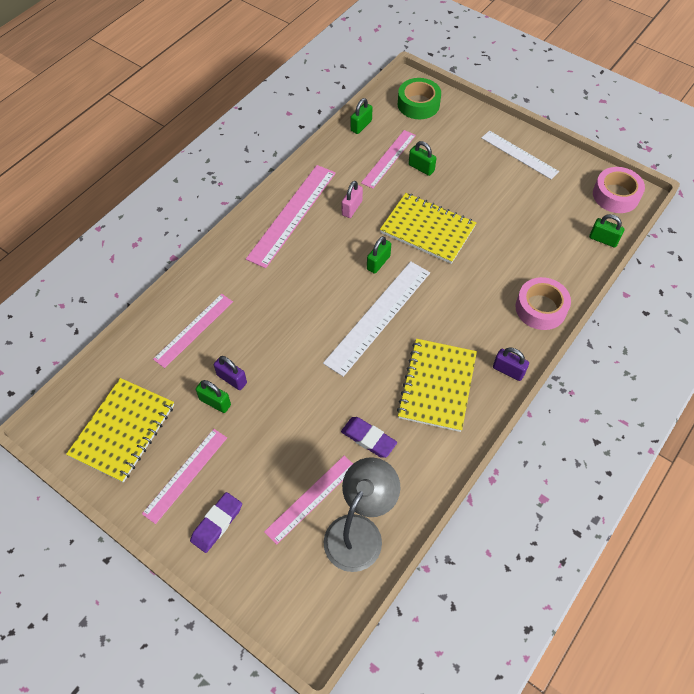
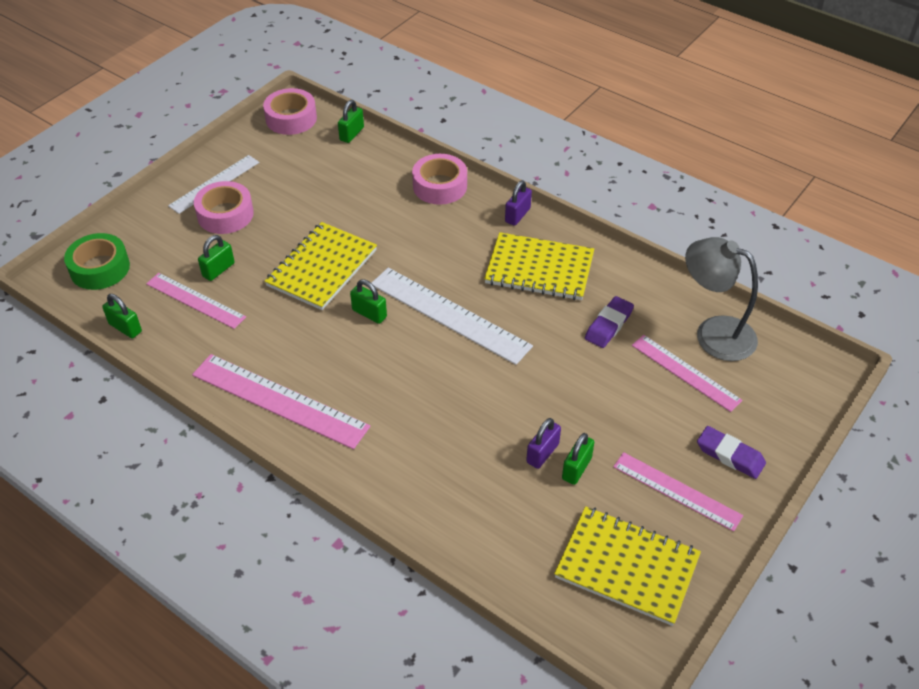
camera: 90 degrees left, 10 degrees down
pink ruler [153,294,233,368] -> none
pink padlock [342,181,363,218] -> none
none -> pink tape [194,181,254,234]

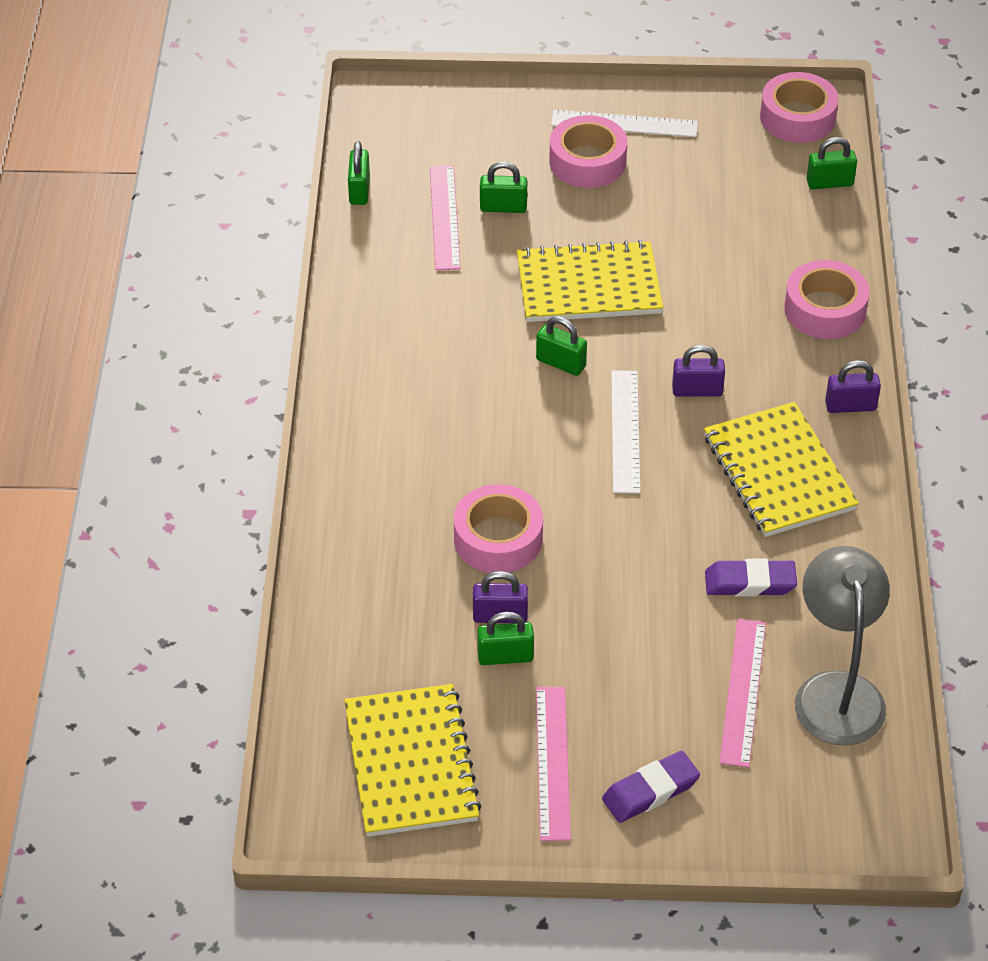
camera: 55 degrees right, 0 degrees up
green tape [64,233,130,290] -> none
pink ruler [192,354,371,449] -> none
green padlock [350,279,387,324] -> green padlock turned 60 degrees counterclockwise [536,316,587,376]
white ruler [372,268,533,365] -> white ruler [611,370,640,494], size x0.64
purple eraser [697,426,766,479] -> purple eraser turned 60 degrees clockwise [602,751,700,823]
none -> pink tape [454,484,543,573]
none -> purple padlock [672,345,725,397]

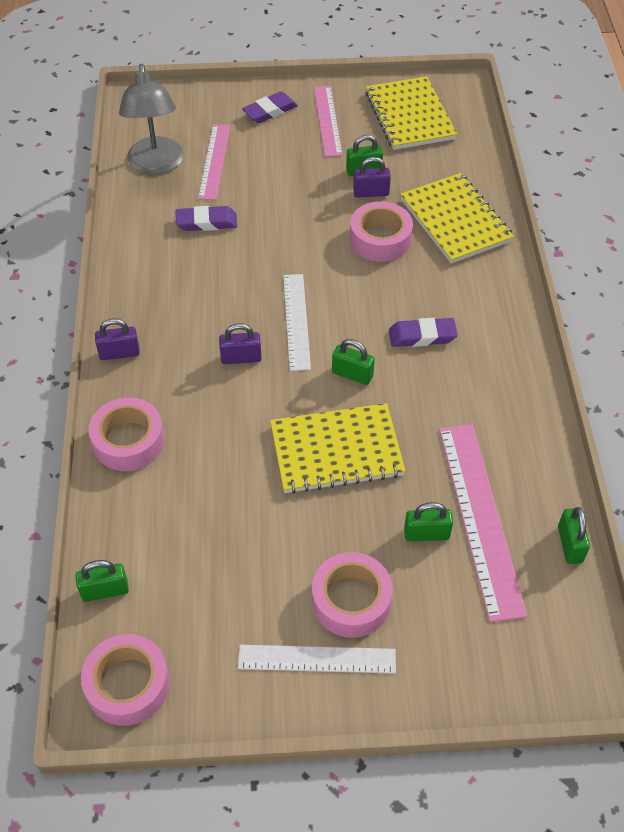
camera: 175 degrees right, 5 degrees up
pink ruler [430,165,461,270] -> pink ruler [439,424,527,622], size x1.55
yellow notebook [704,402,859,537] -> yellow notebook moved to [400,173,514,264]
none -> purple eraser [389,318,458,347]

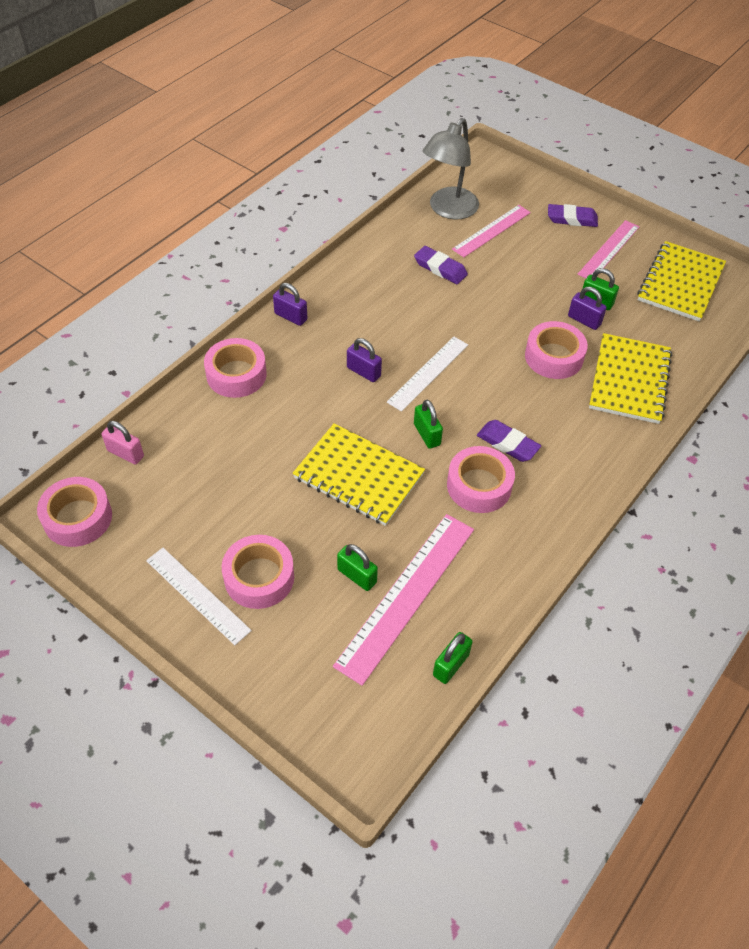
camera: 40 degrees right, 0 degrees up
green padlock [76,560,129,602] -> pink padlock [102,421,144,465]
none -> pink tape [447,446,515,513]

